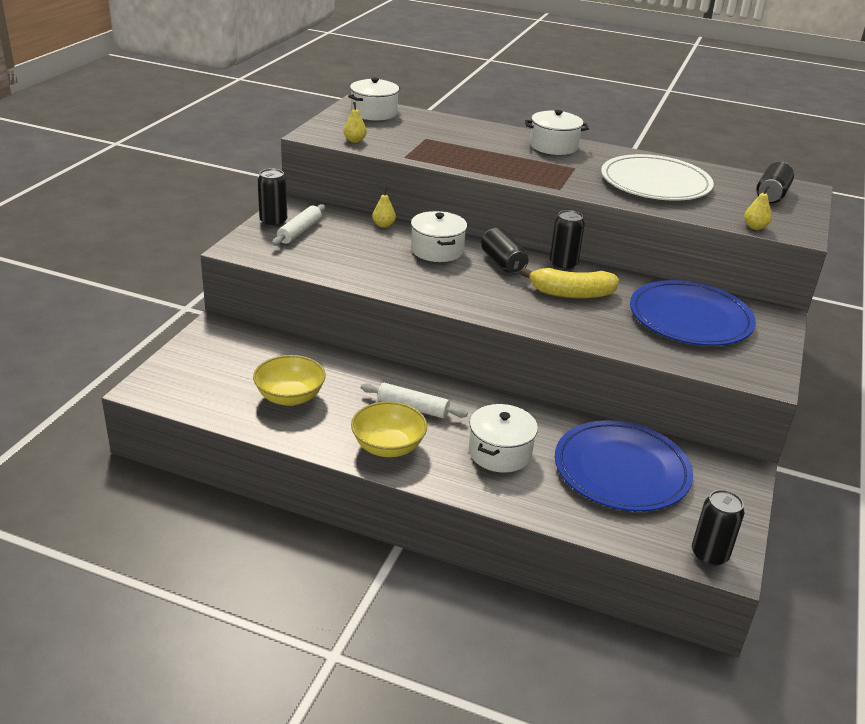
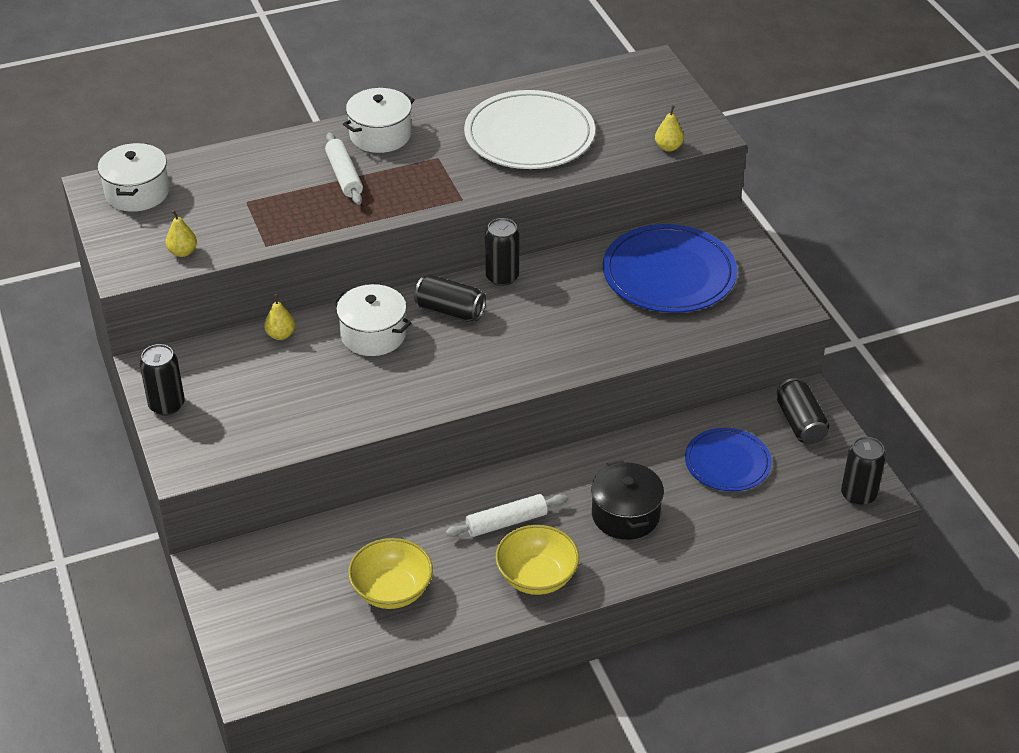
camera: 40 degrees left, 10 degrees up
white rolling pin [272,204,325,246] -> white rolling pin moved to [325,132,363,205]
white pot [469,404,538,473] -> black pot [591,461,664,540]
yellow banana [520,268,619,299] -> none
blue plate [555,420,693,511] -> blue plate [685,428,772,491], size x0.61
black can [756,162,794,203] -> black can moved to [777,378,829,444]

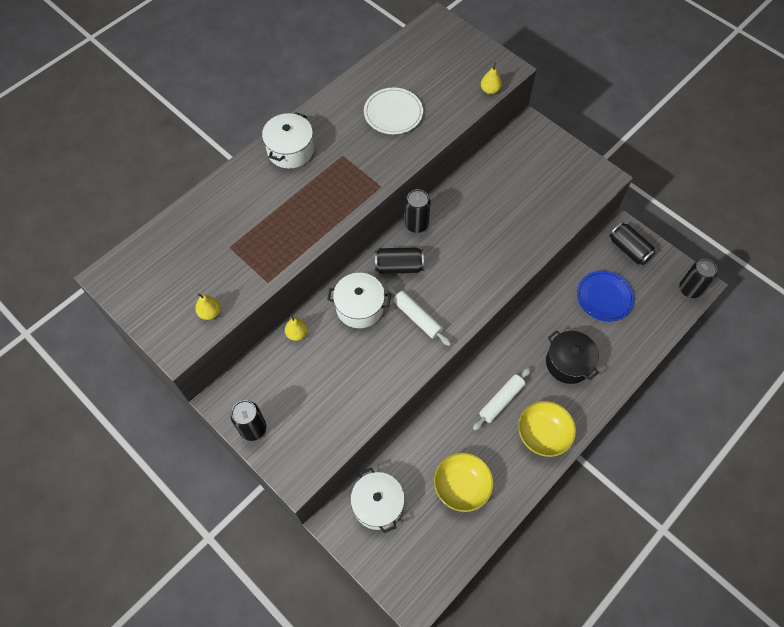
camera: 25 degrees left, 20 degrees up
white pot [98,143,169,212] -> white pot moved to [350,468,405,533]
white rolling pin [325,132,363,205] -> white rolling pin moved to [386,284,451,346]
white plate [464,90,595,169] -> white plate [364,88,423,134], size x0.61
blue plate [603,224,737,313] -> none

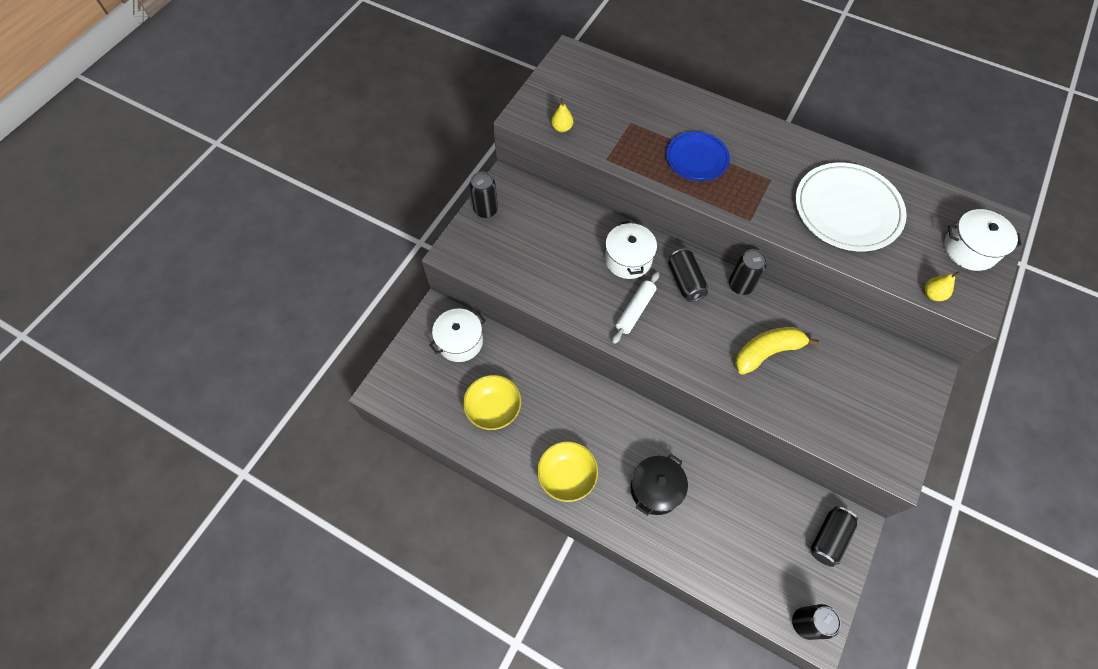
camera: 75 degrees right, 0 degrees up
white pot [262,112,314,169] -> white pot moved to [944,209,1022,271]
yellow pear [285,315,308,341] -> none
white plate [364,88,423,134] -> white plate [795,163,907,251], size x1.63
white rolling pin [473,367,531,431] -> none
blue plate [577,271,635,322] -> blue plate moved to [666,131,730,181]
none -> yellow banana [735,327,819,375]

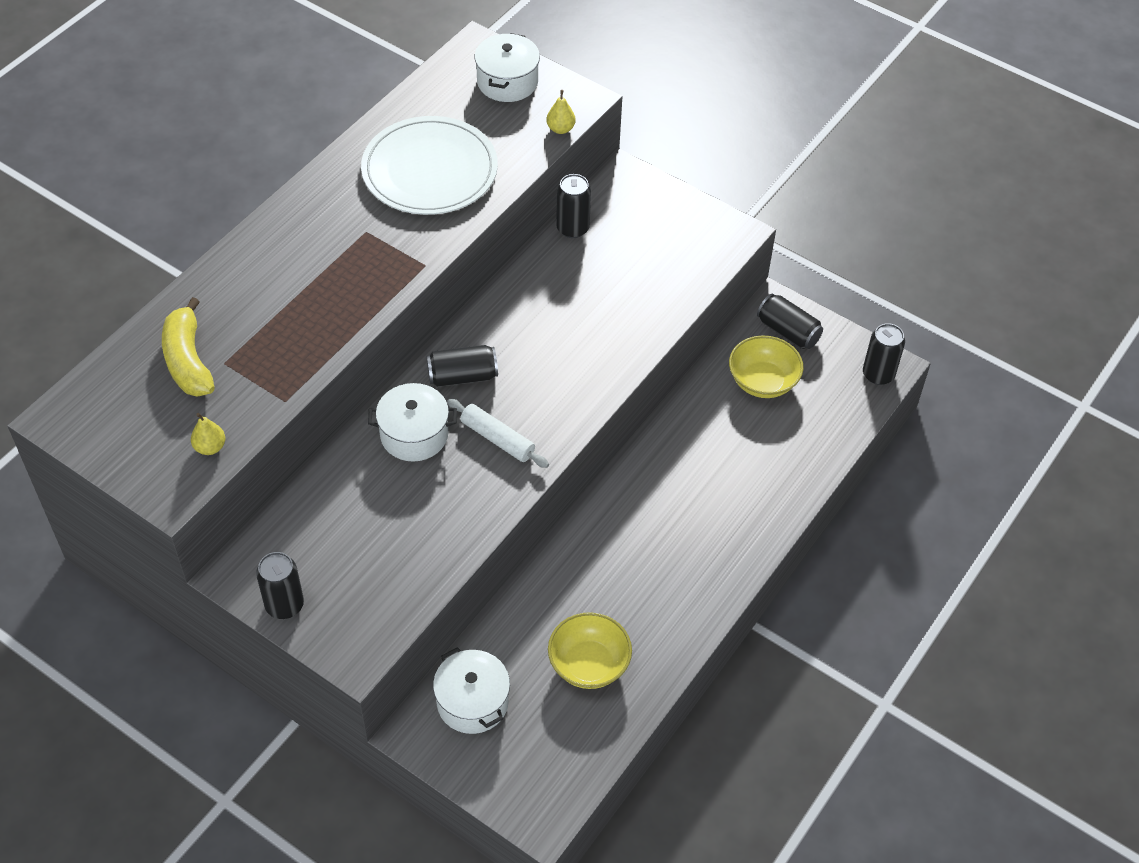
camera: 85 degrees left, 10 degrees down
yellow bowl [537,441,598,502] -> yellow bowl moved to [729,335,804,398]
black pot [631,454,688,516] -> none
blue plate [666,131,730,181] -> none
black can [729,249,767,295] -> black can moved to [556,174,591,238]
yellow banana [735,327,819,375] -> yellow banana moved to [162,297,215,397]

